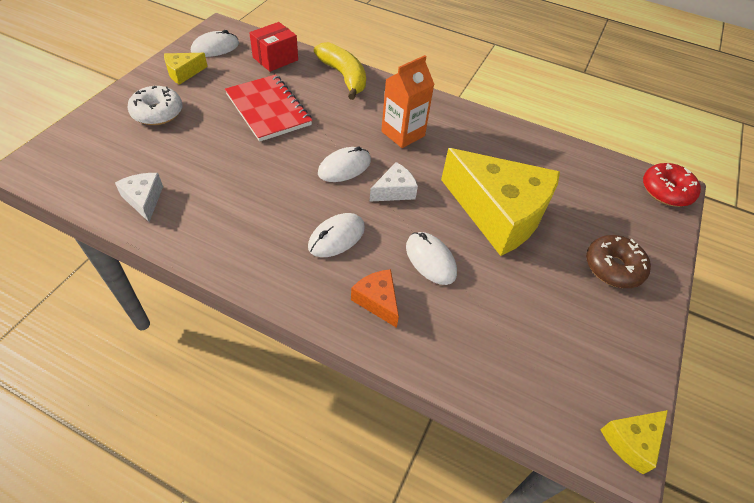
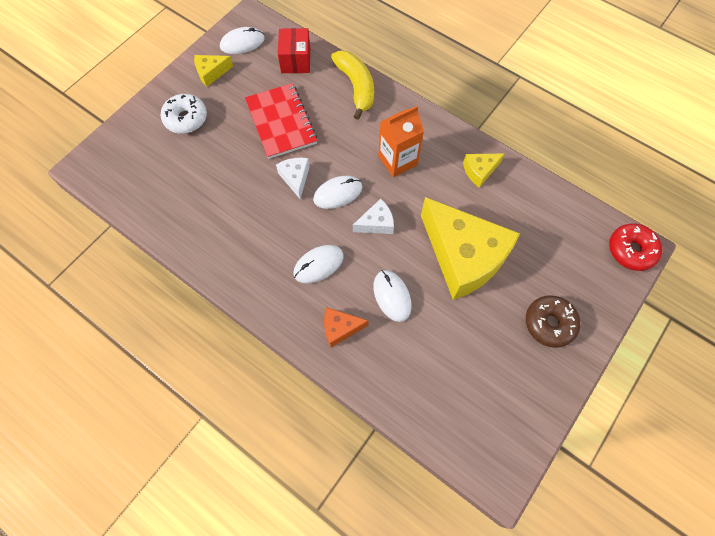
camera: 15 degrees right, 15 degrees up
white cheese [115,173,163,222] -> white cheese moved to [276,158,310,199]
red box [249,22,298,72] -> red box turned 60 degrees counterclockwise [278,28,310,73]
orange cheese [351,269,399,328] -> orange cheese turned 75 degrees counterclockwise [324,307,369,347]
yellow cheese [600,410,668,474] -> yellow cheese moved to [463,153,505,188]

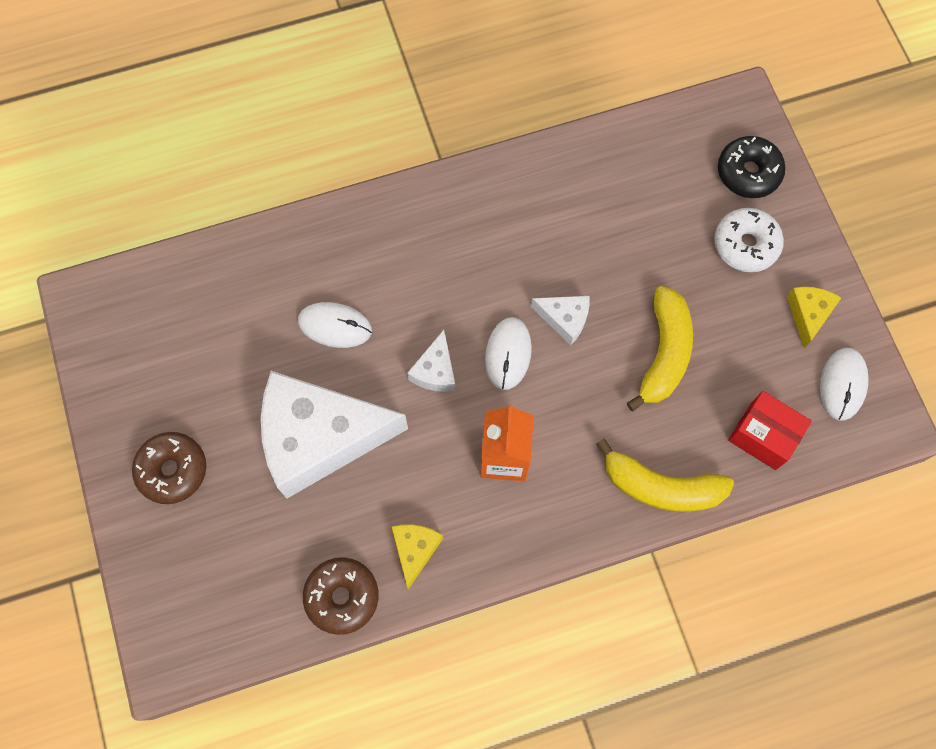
camera: 125 degrees right, 5 degrees up
red notebook [245,83,317,159] -> yellow banana [627,286,693,411]
white mouse [293,245,344,283] -> none
orange cheese [324,307,369,347] -> none
yellow cheese [421,197,520,300] -> white cheese [261,371,408,498]
red donut [609,223,663,271] -> none
none -> brown donut [303,557,379,635]
none -> black donut [718,136,786,198]

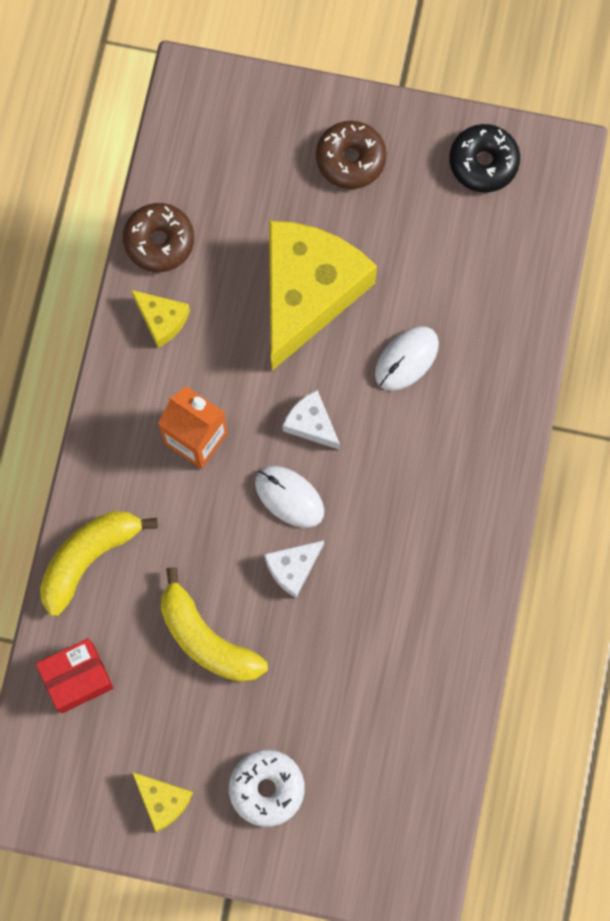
camera: 120 degrees right, 5 degrees up
white cheese [261,371,408,498] -> yellow cheese [269,221,377,371]
black donut [718,136,786,198] -> black donut moved to [449,124,520,193]
white mouse [820,348,869,421] -> none

